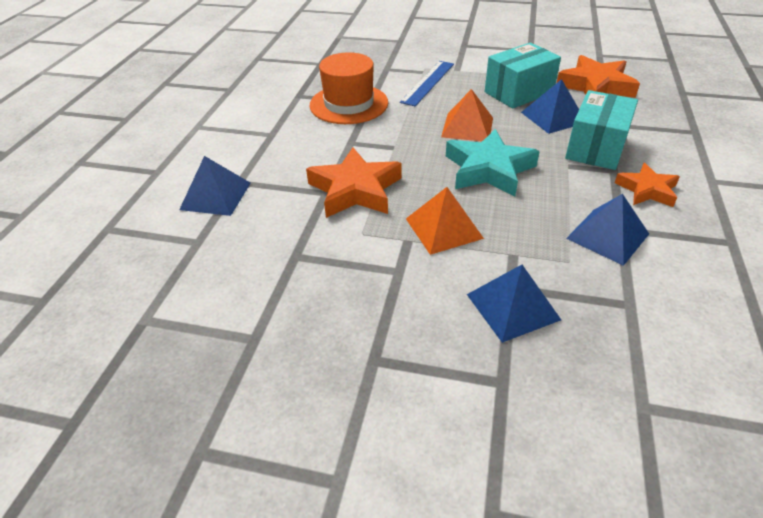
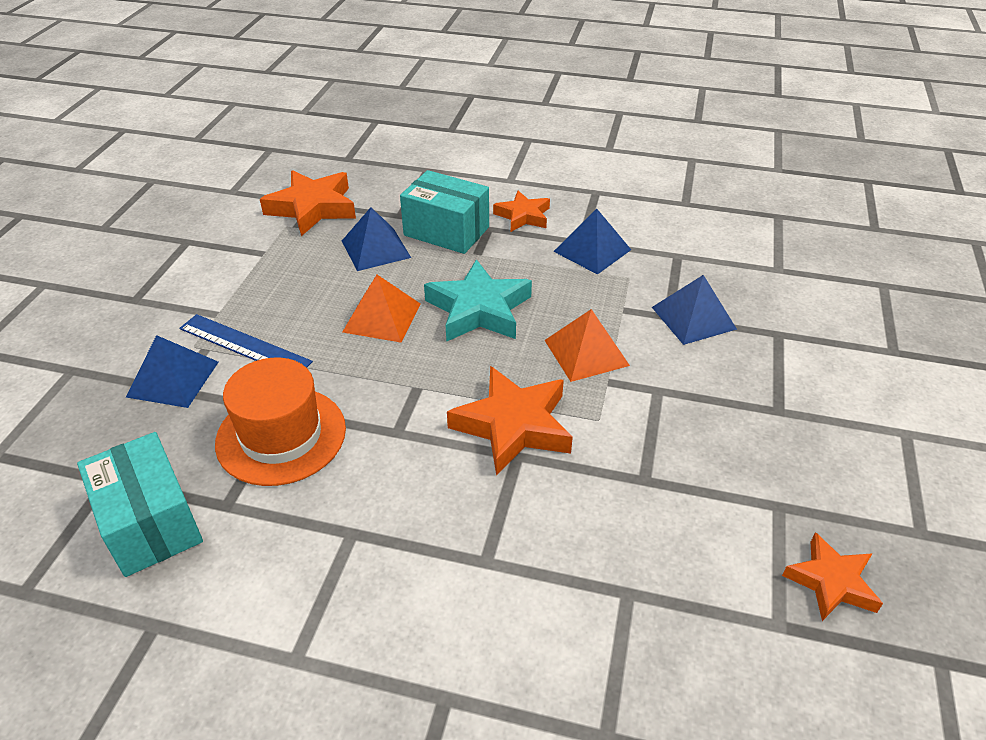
camera: 90 degrees left, 0 degrees up
blue pyramid [179,156,251,216] -> blue pyramid moved to [126,335,219,408]
turquoise box [485,43,561,109] -> turquoise box moved to [77,432,203,577]
none -> orange star [782,532,883,621]

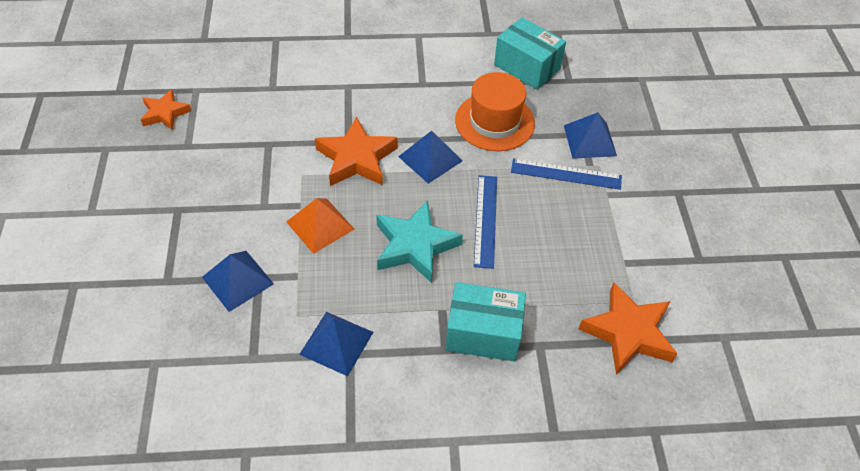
camera: 160 degrees right, 10 degrees up
blue pyramid [342,207,411,271] -> blue pyramid moved to [398,131,462,184]
orange pyramid [343,275,420,343] -> blue ruler [474,175,497,269]
orange star [493,191,550,232] -> none

